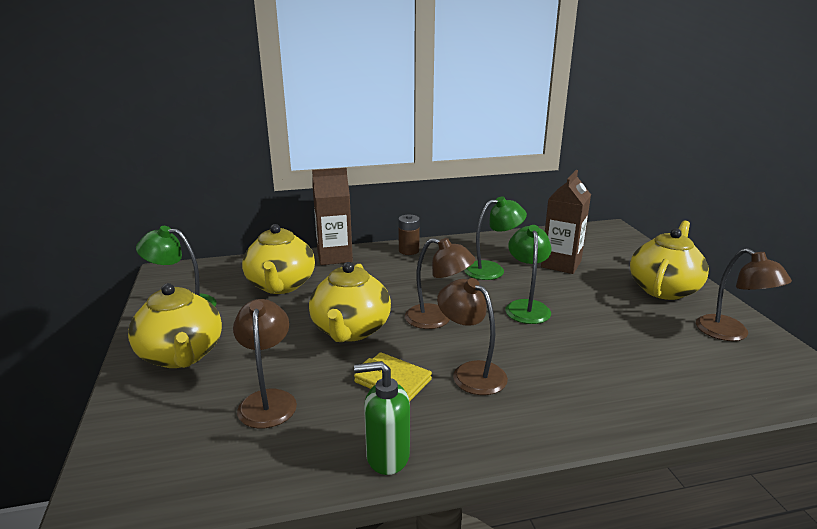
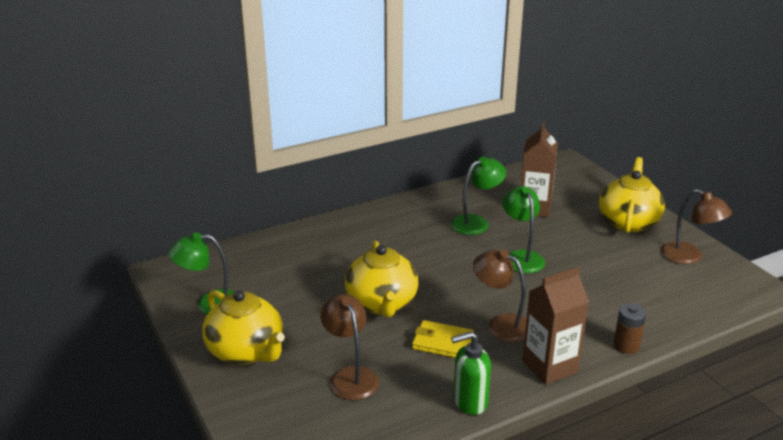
camera: 15 degrees left, 5 degrees up
yellow teapot [242,224,315,294] -> none
brown carton [312,168,353,265] -> brown carton moved to [522,267,589,385]
brown battery [398,214,420,255] -> brown battery moved to [614,303,646,354]
brown lamp [405,238,475,329] -> none

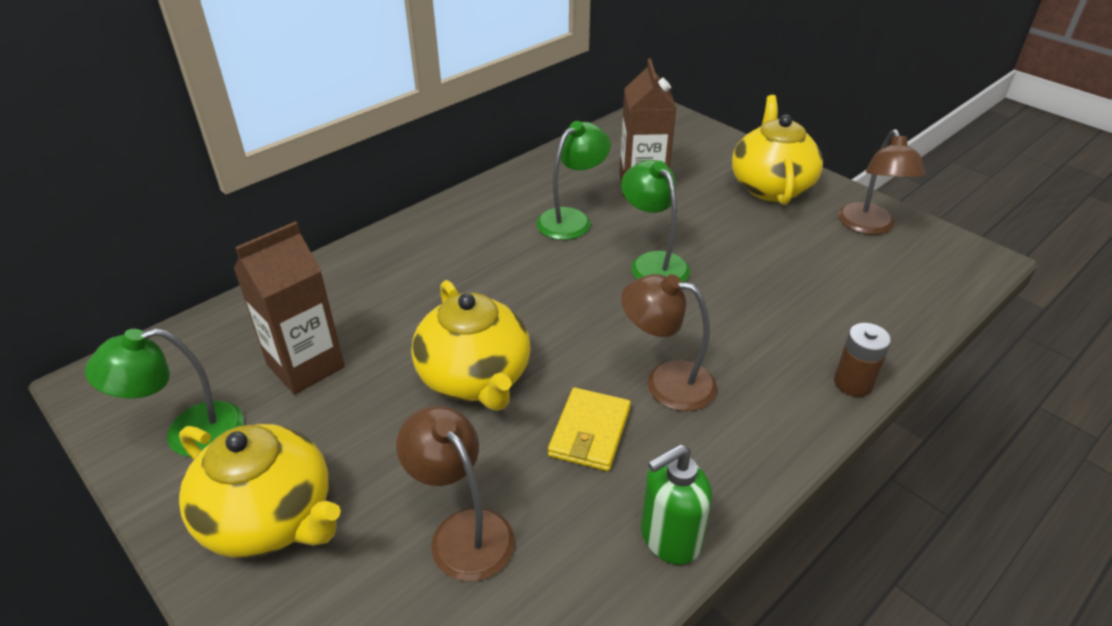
camera: 15 degrees left, 10 degrees up
yellow wallet [412,320,474,358] -> yellow wallet turned 75 degrees counterclockwise [548,387,631,471]
brown carton [522,267,589,385] -> brown carton moved to [234,221,345,395]
brown lamp [661,189,732,264] -> brown lamp turned 60 degrees clockwise [838,129,926,235]

